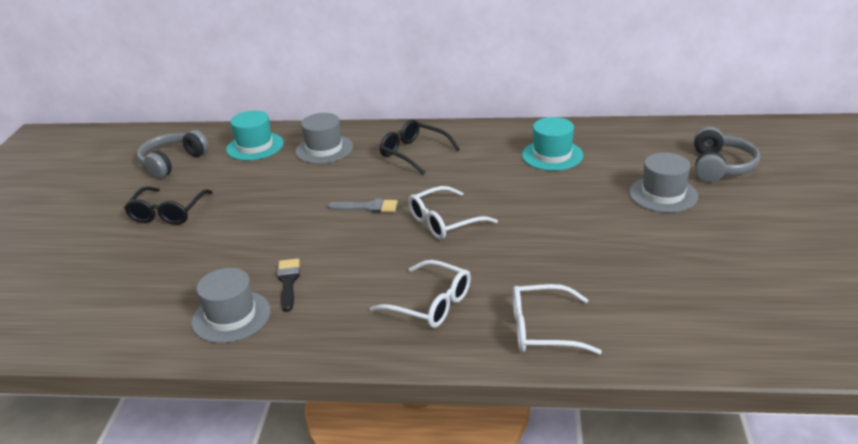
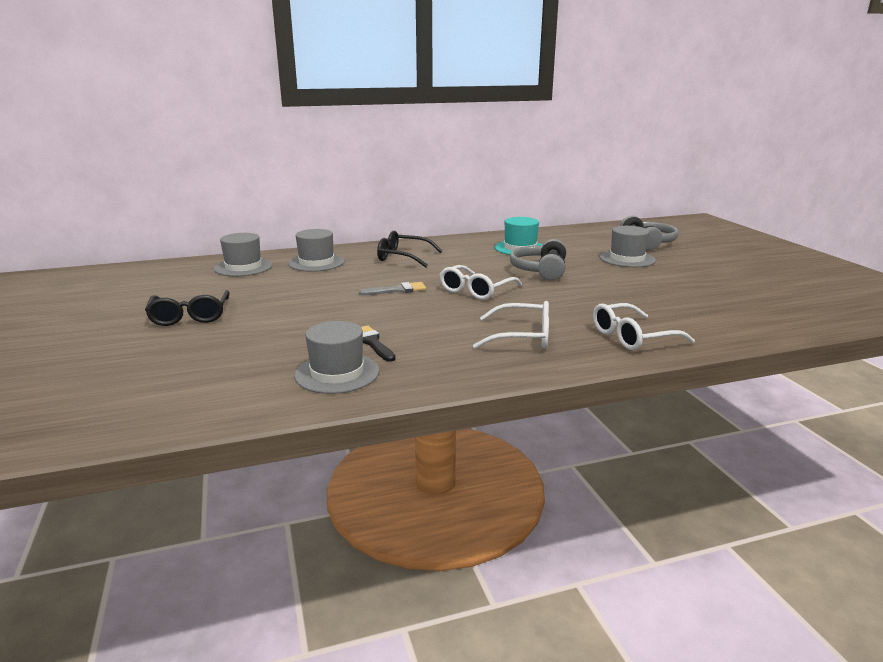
camera: 25 degrees left, 10 degrees down
grey headphones [137,130,209,179] -> grey headphones moved to [510,239,566,281]
turquoise hat [226,111,284,161] -> grey hat [214,233,273,276]

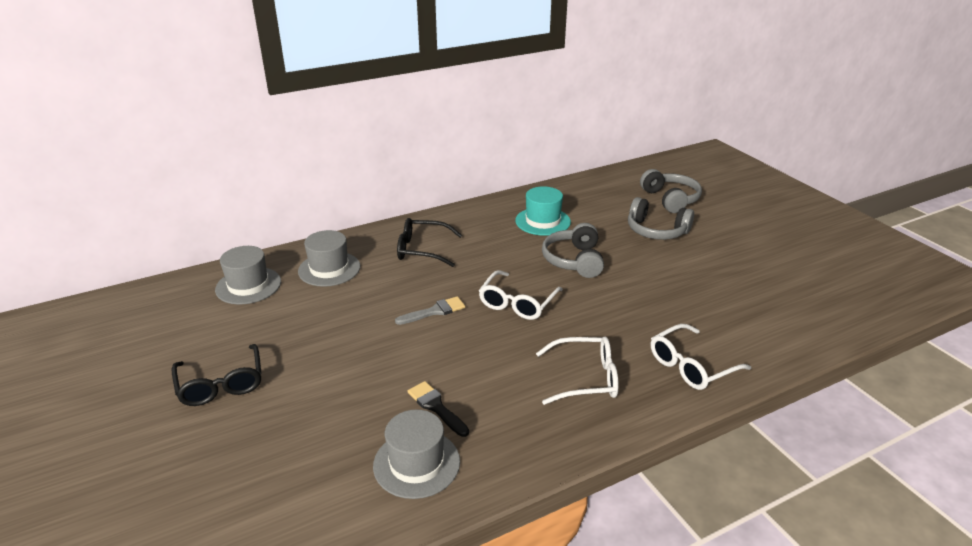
camera: 10 degrees left, 10 degrees up
grey hat [600,226,656,267] -> grey headphones [628,197,694,240]

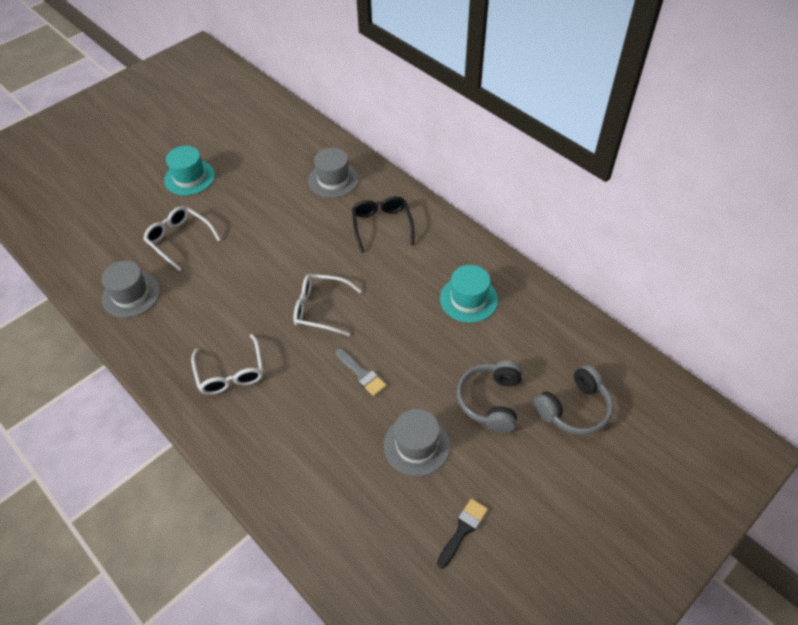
camera: 75 degrees right, 20 degrees up
black glasses [172,344,261,406] -> turquoise hat [164,146,215,195]
grey hat [215,246,281,305] -> grey hat moved to [384,409,450,476]
grey brush [395,296,465,325] -> grey brush moved to [335,349,387,396]
black brush [408,381,469,437] -> black brush moved to [437,499,488,569]
grey headphones [542,223,604,278] -> none
white glasses [651,324,751,390] -> white glasses moved to [143,206,221,271]

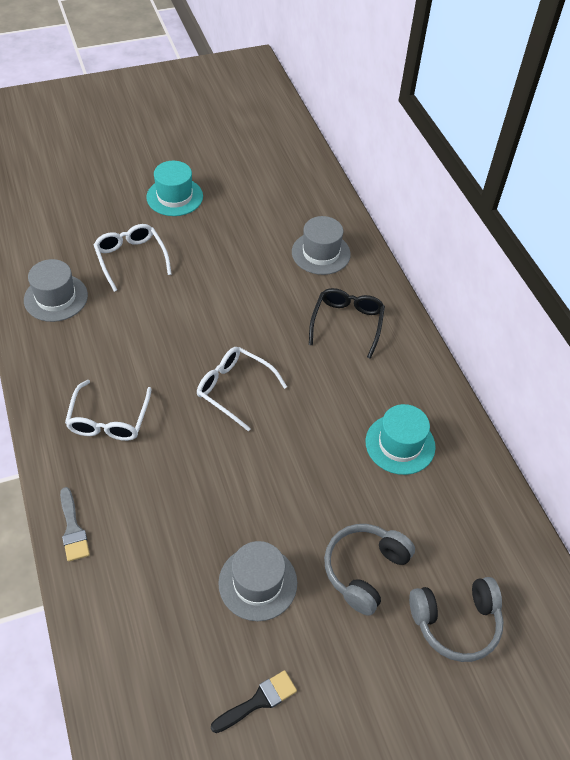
camera: 20 degrees right, 0 degrees up
grey brush [335,349,387,396] -> grey brush moved to [60,487,90,562]

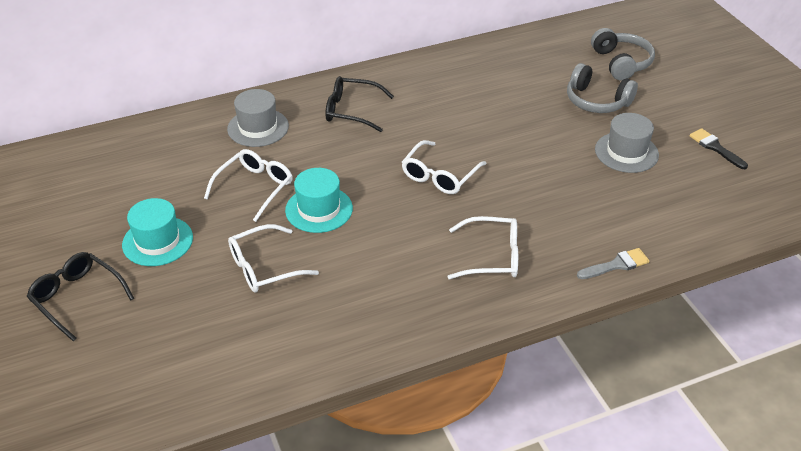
camera: 90 degrees left, 10 degrees down
grey hat [24,259,88,322] -> none
turquoise hat [366,404,436,475] -> turquoise hat moved to [285,168,353,233]
none -> black glasses [27,252,134,341]
none -> white glasses [204,149,292,222]

